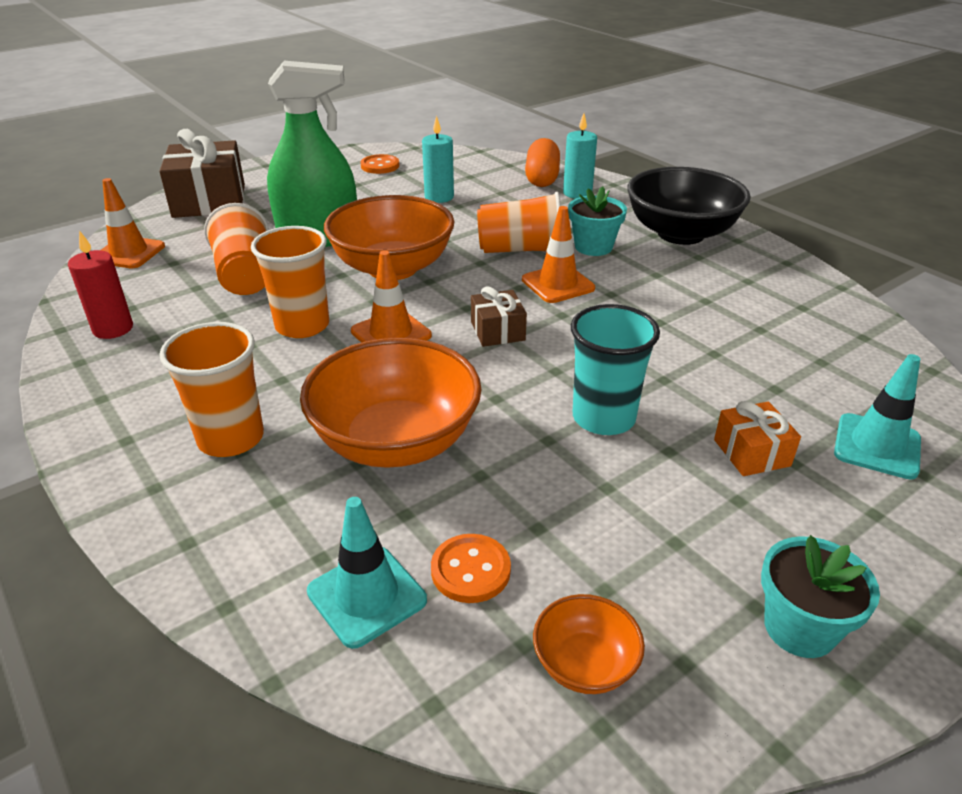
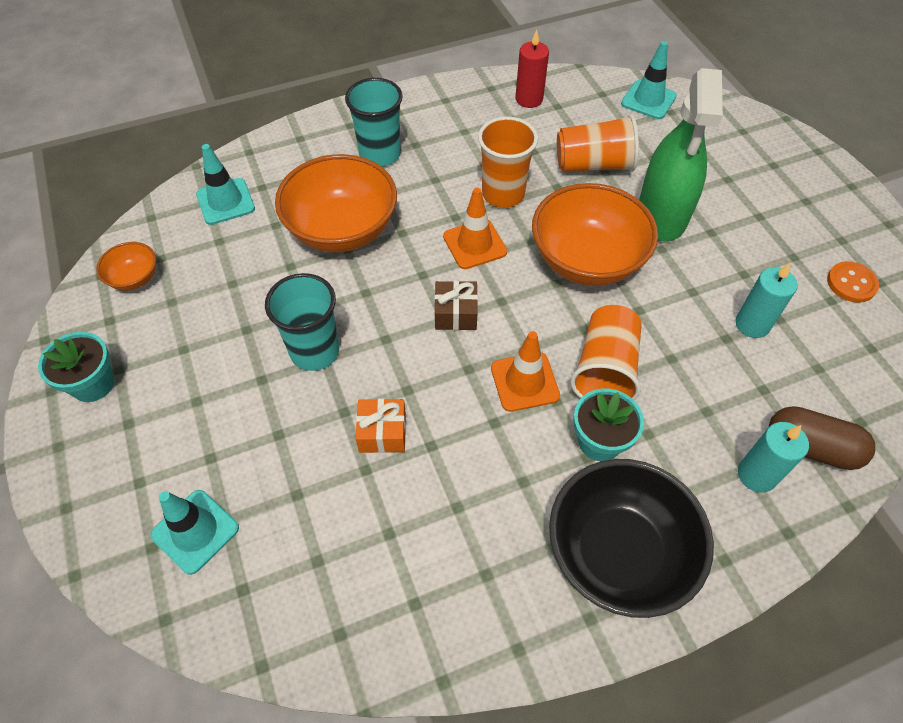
camera: 105 degrees right, 20 degrees up
orange traffic cone [101,178,165,268] -> turquoise traffic cone [621,41,677,119]
brown gift [159,129,245,218] -> none
orange cup [159,322,264,457] -> turquoise cup [345,78,403,167]
orange button [431,534,511,603] -> none
orange capsule [525,138,560,187] -> brown capsule [769,406,875,470]
orange gift [714,401,801,476] -> orange gift moved to [356,399,406,453]

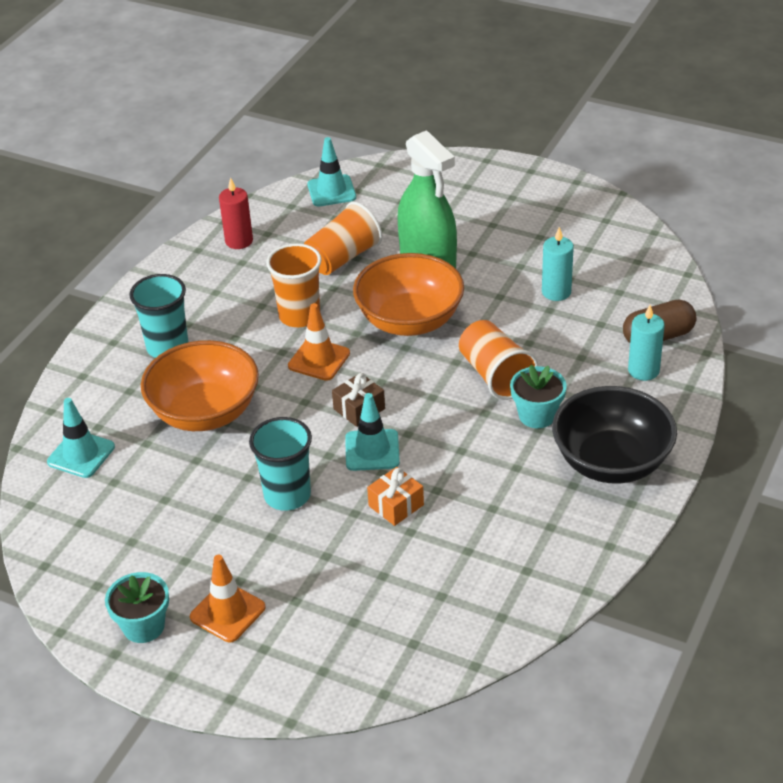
camera: 40 degrees left, 15 degrees down
orange bowl [96,242,156,291] -> none
turquoise traffic cone [151,490,239,575] -> turquoise traffic cone moved to [345,393,400,471]
orange traffic cone [491,331,560,412] -> orange traffic cone moved to [190,555,266,642]
orange button [827,261,879,303] -> none

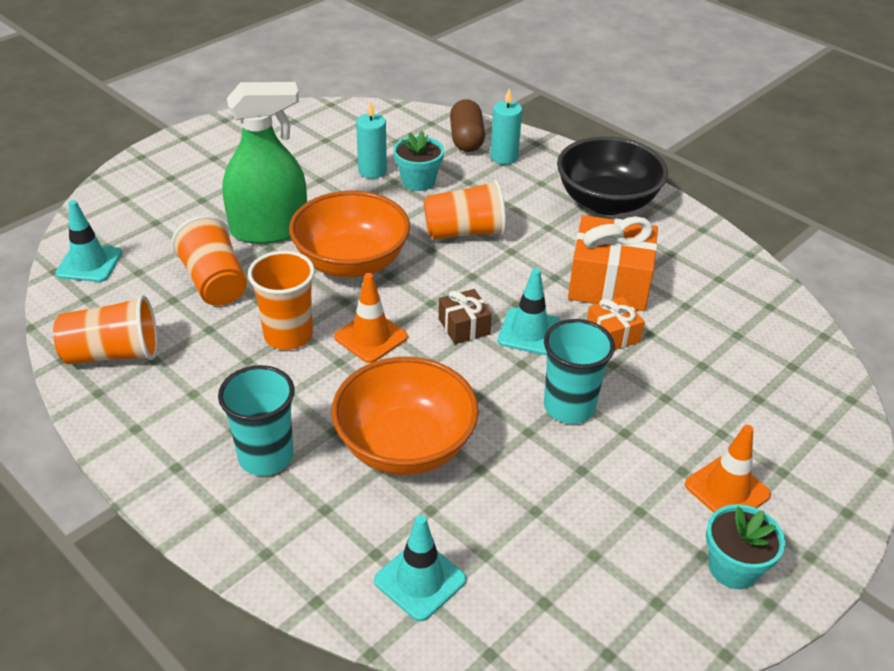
camera: 75 degrees left, 0 degrees up
red candle [219,177,253,249] -> orange cup [53,295,158,364]
turquoise flower pot [510,365,567,428] -> turquoise flower pot moved to [393,131,444,191]
none -> orange gift [568,215,658,311]

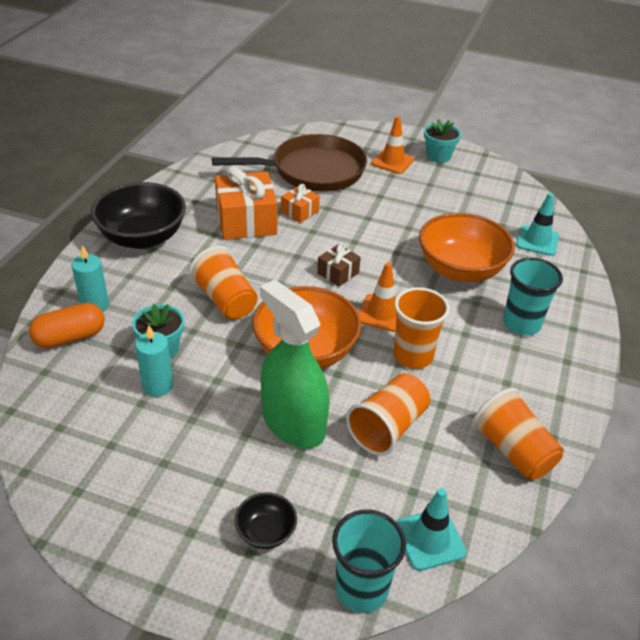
camera: 115 degrees left, 0 degrees up
brown capsule [450,99,485,152] -> orange capsule [29,303,105,348]
turquoise traffic cone [497,268,561,355] -> none
turquoise cup [544,319,615,424] -> turquoise cup moved to [332,509,406,613]
none -> brown pan [212,134,367,192]
none -> black bowl [235,492,297,549]

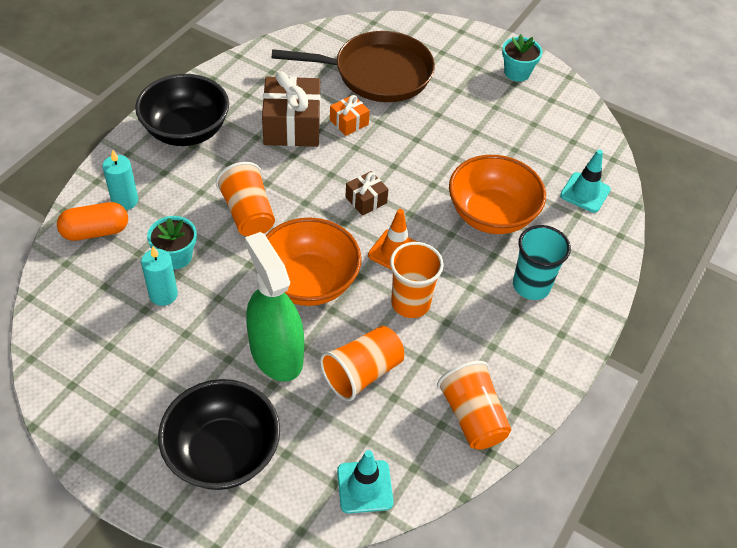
camera: 10 degrees right, 10 degrees up
orange gift [215,166,277,240] -> brown gift [262,71,321,147]
black bowl [235,492,297,549] -> black bowl [158,379,280,490], size x2.13
turquoise cup [332,509,406,613] -> none
orange traffic cone [371,116,414,174] -> none

